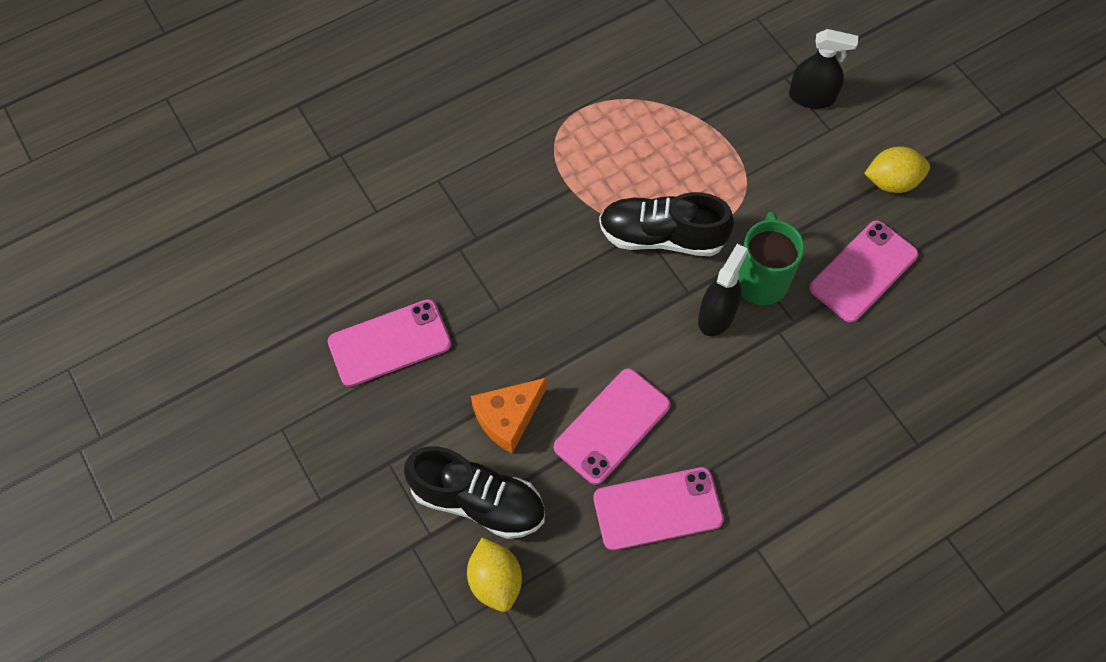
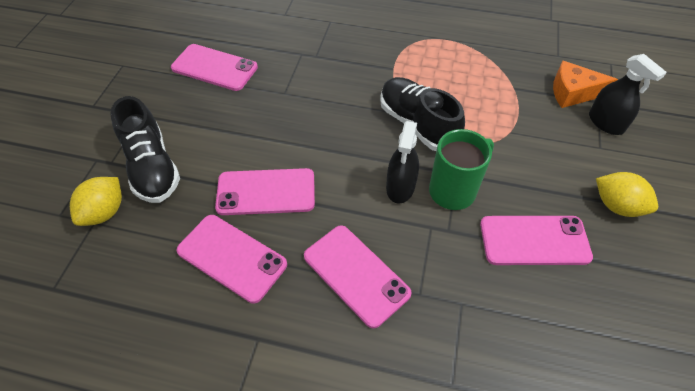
camera: 45 degrees right, 10 degrees down
orange cheese [471,378,547,454] -> orange cheese moved to [553,61,618,108]
black spray bottle [698,244,748,336] -> black spray bottle turned 120 degrees clockwise [386,121,419,203]
none -> pink phone [304,225,412,328]

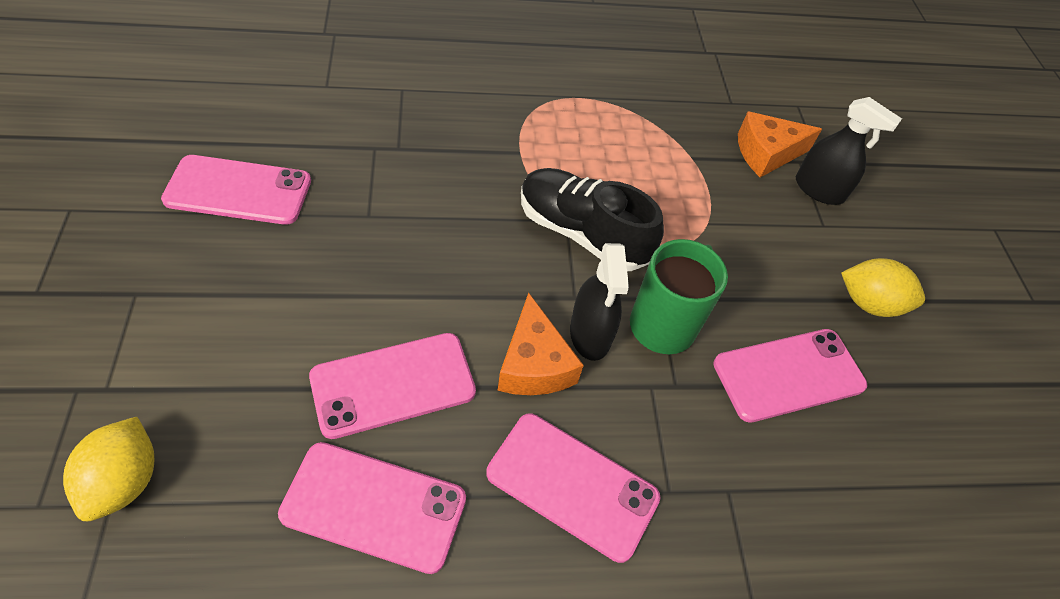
camera: 25 degrees left, 0 degrees up
black shoe [110,96,180,203] -> none
none -> orange cheese [497,293,584,395]

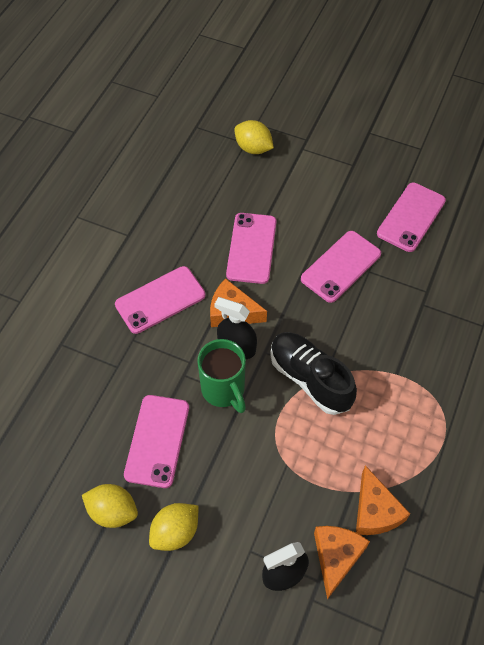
camera: 125 degrees right, 5 degrees up
pink phone [278,442,466,574] -> pink phone moved to [301,231,381,303]
black shoe [521,168,664,271] -> black shoe turned 105 degrees counterclockwise [270,332,357,415]
none -> yellow lemon [82,484,138,528]
none -> orange cheese [356,465,410,535]

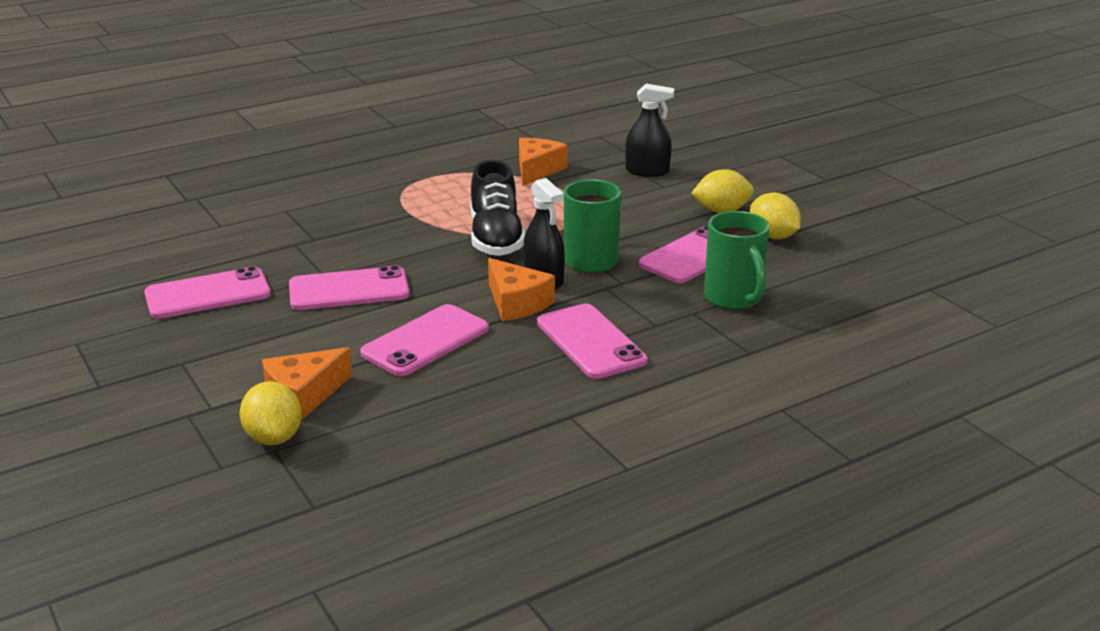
camera: 145 degrees left, 30 degrees down
pink phone [115,266,206,334] -> pink phone turned 60 degrees clockwise [537,304,648,379]
orange cheese [314,526,370,600] -> orange cheese moved to [262,347,353,420]
none -> green mug [704,211,770,310]

